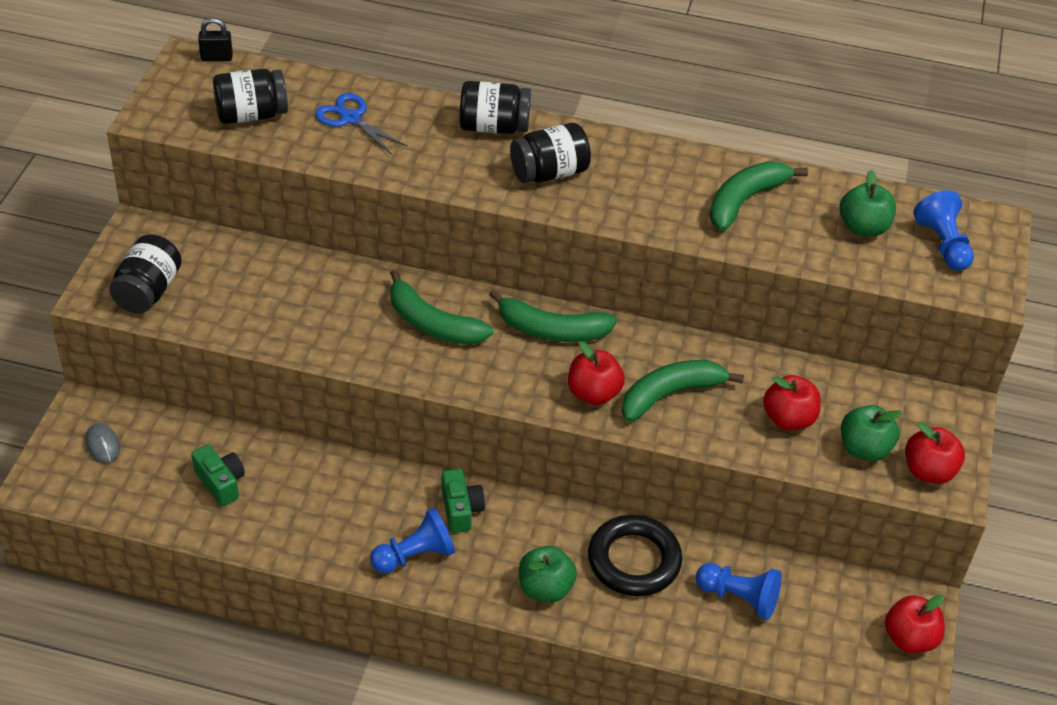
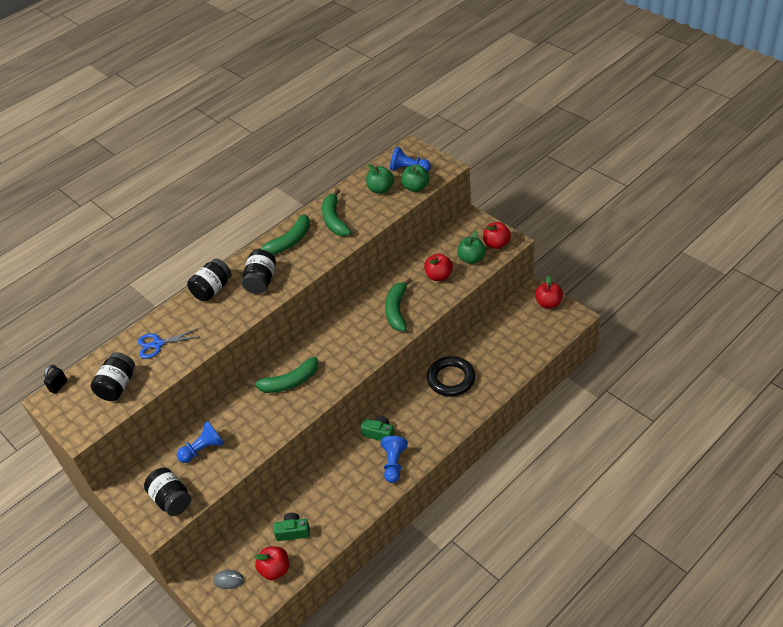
camera: 50 degrees left, 0 degrees up
green banana [489,289,617,342] -> green banana moved to [253,214,310,255]
green apple [519,546,577,603] -> green apple moved to [401,164,429,192]
red apple [568,341,625,405] -> red apple moved to [254,546,289,580]
blue pawn [696,563,782,620] -> blue pawn moved to [177,421,224,463]

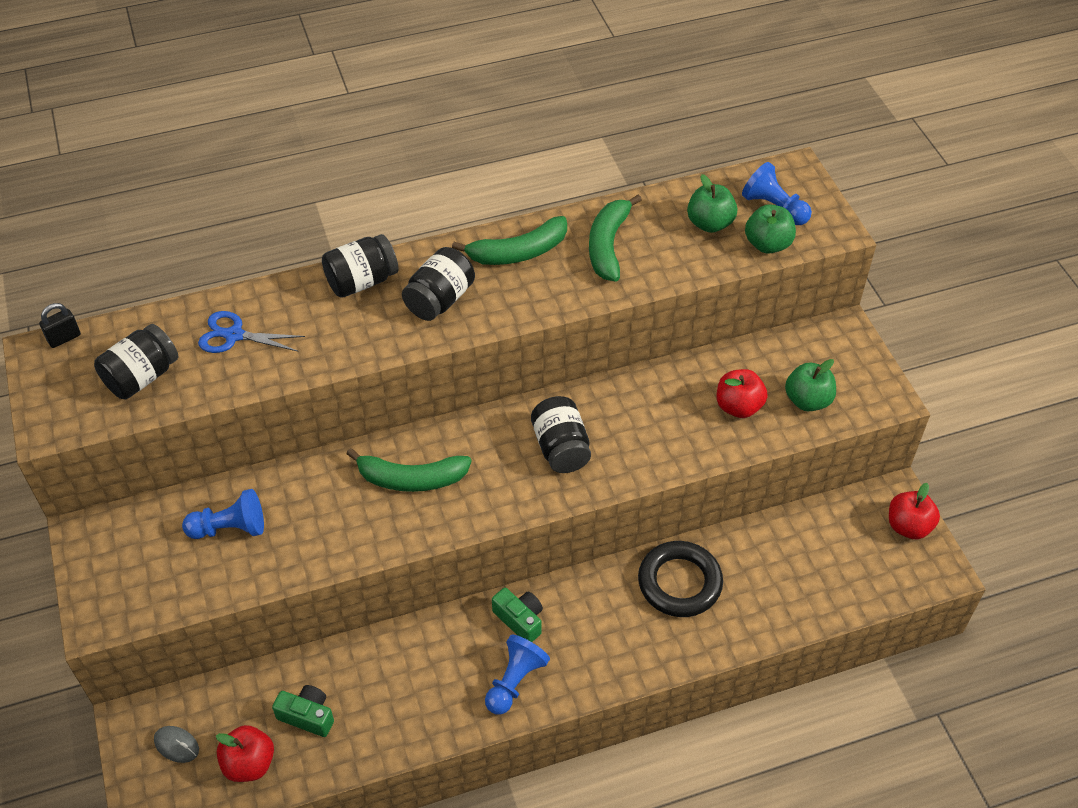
camera: 20 degrees right, 5 degrees up
black jar [144,467,191,516] -> black jar moved to [531,396,591,473]
green banana [385,278,412,331] -> none
red apple [483,222,511,249] -> none

